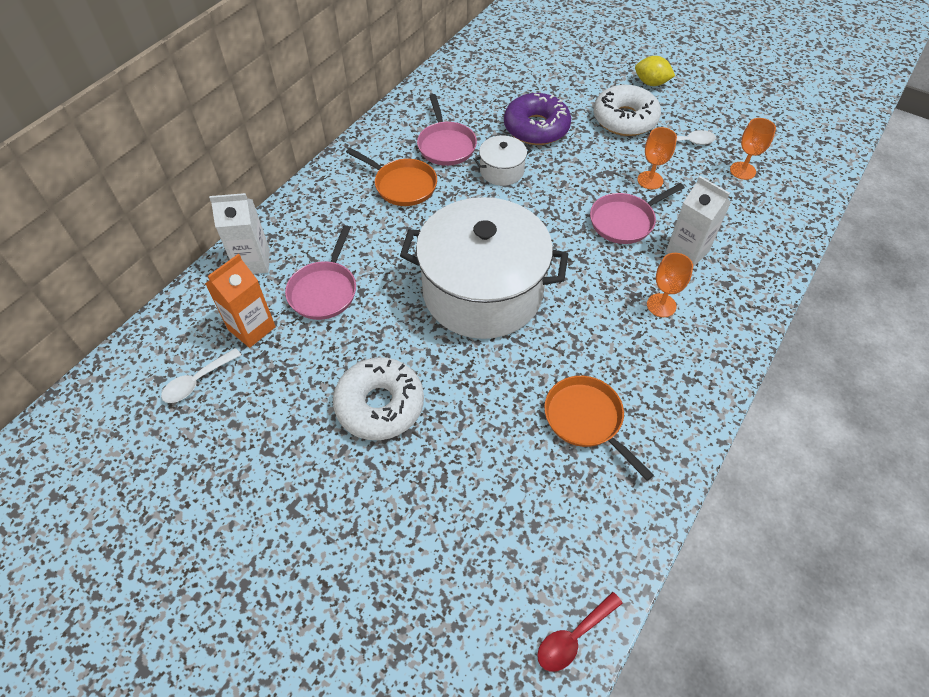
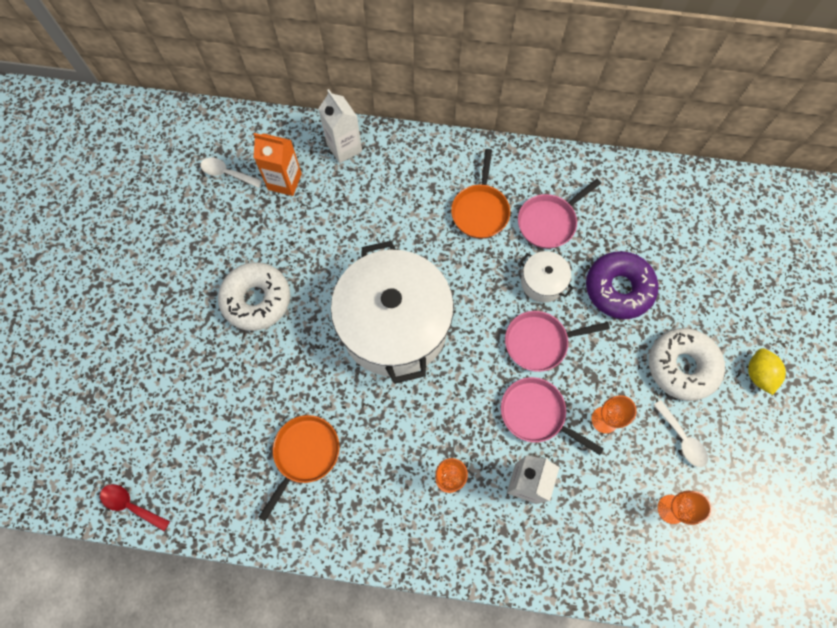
camera: 65 degrees right, 15 degrees up
pink pan [285,225,356,320] -> pink pan moved to [505,311,610,372]

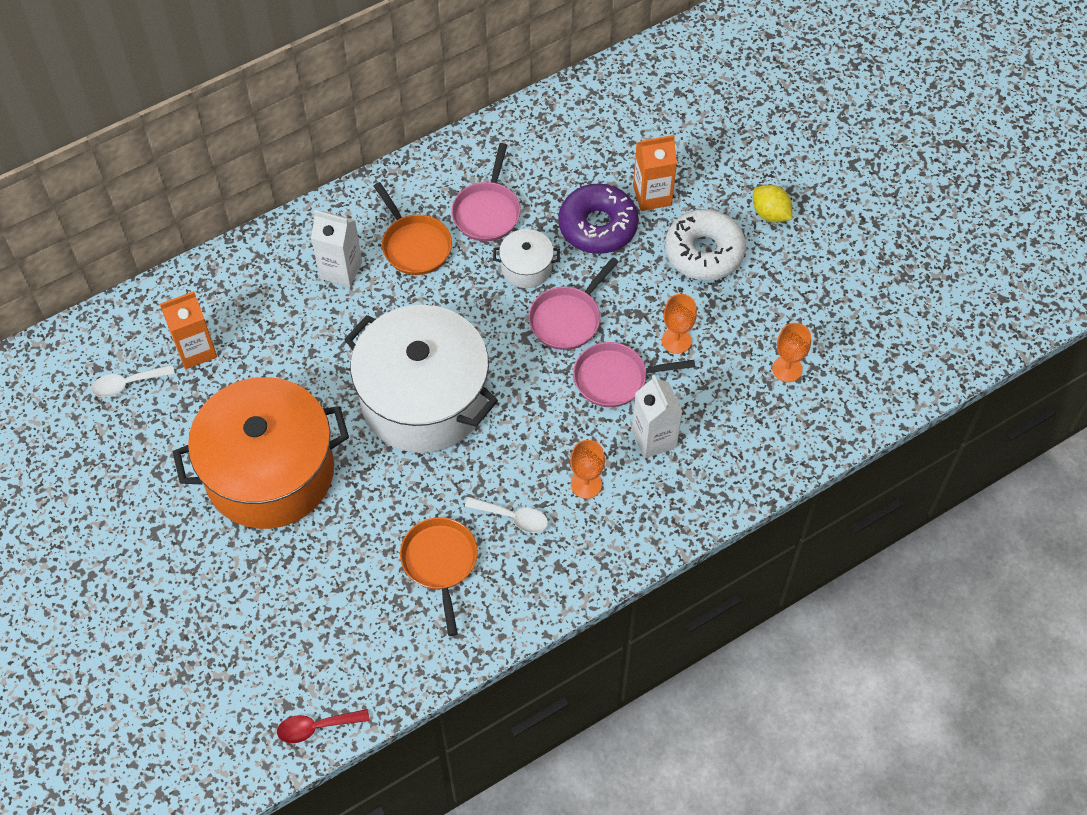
camera: 40 degrees left, 10 degrees down
white donut [218,262,290,331] -> orange pot [173,377,349,529]
white carton [318,89,362,163] -> white carton moved to [311,210,362,287]
white spoon [653,400,708,467] -> white spoon moved to [465,497,548,533]
none -> orange carton [633,135,677,211]

